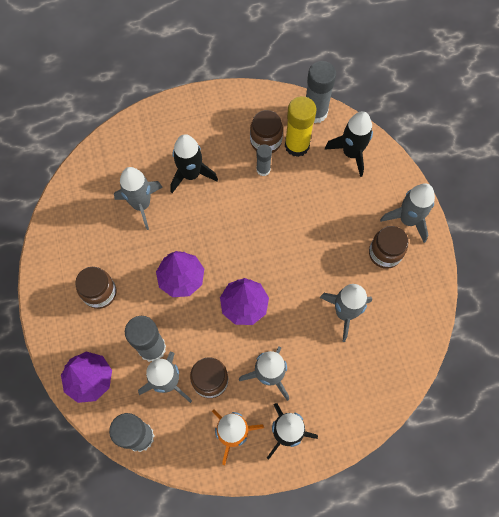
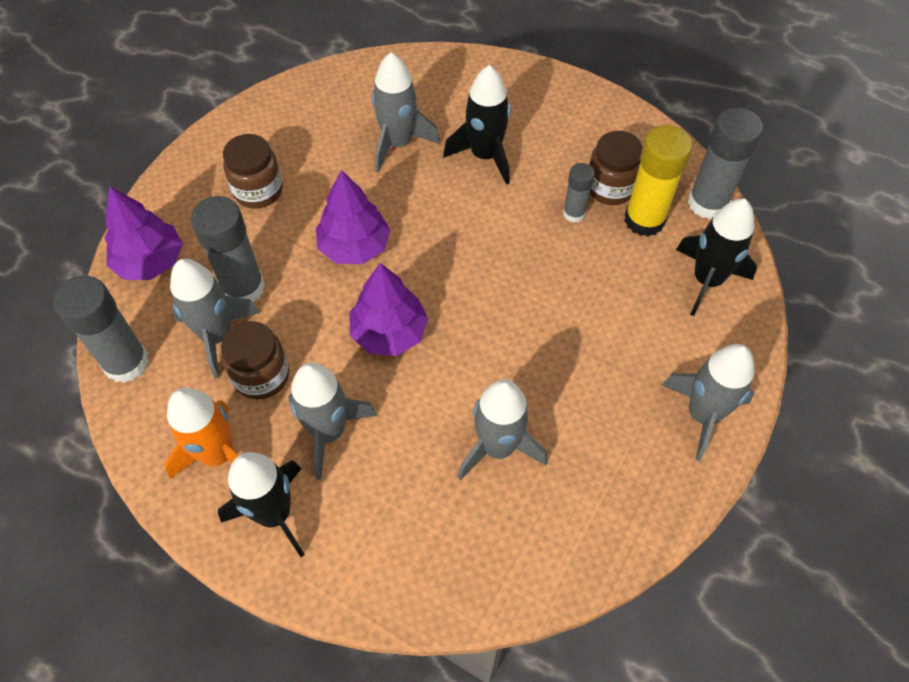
camera: 45 degrees right, 10 degrees down
brown jar [369,226,408,269] -> none

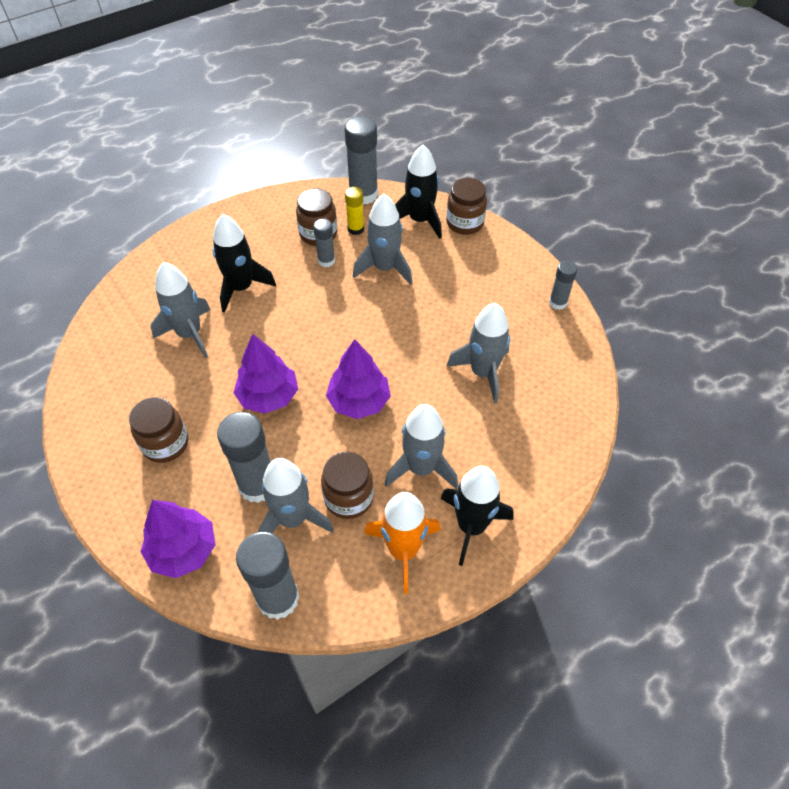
camera: 65 degrees left, 5 degrees down
yellow glue stick [624,125,692,236] -> yellow glue stick [345,187,364,235], size x0.56
grey rocket [662,344,755,461] -> grey rocket moved to [353,194,412,285]
none -> brown jar [446,178,487,235]
none -> grey glue stick [549,261,578,310]

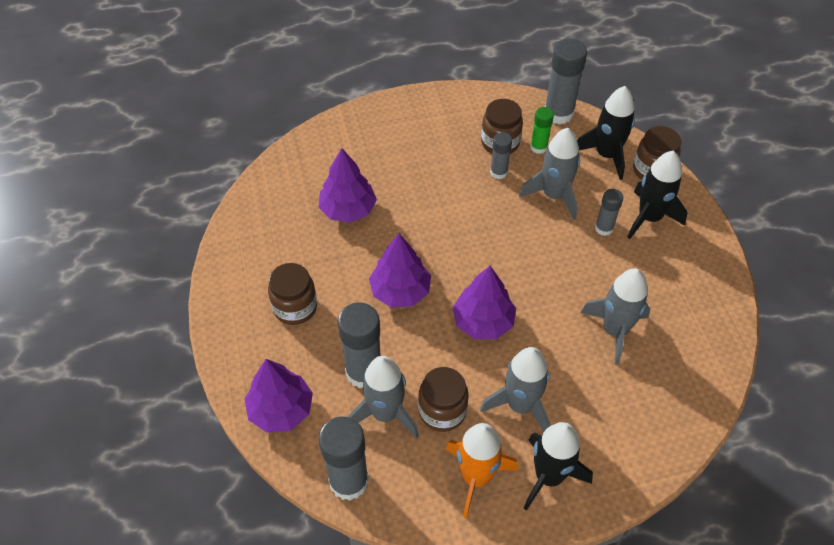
camera: 20 degrees right, 0 degrees up
grey rocket [151,262,211,358] -> purple tree [319,148,377,223]
black rocket [213,214,276,313] -> black rocket moved to [627,151,687,239]
yellow glue stick [345,187,364,235] -> green glue stick [530,107,554,154]
grey glue stick [549,261,578,310] -> grey glue stick moved to [595,189,623,236]

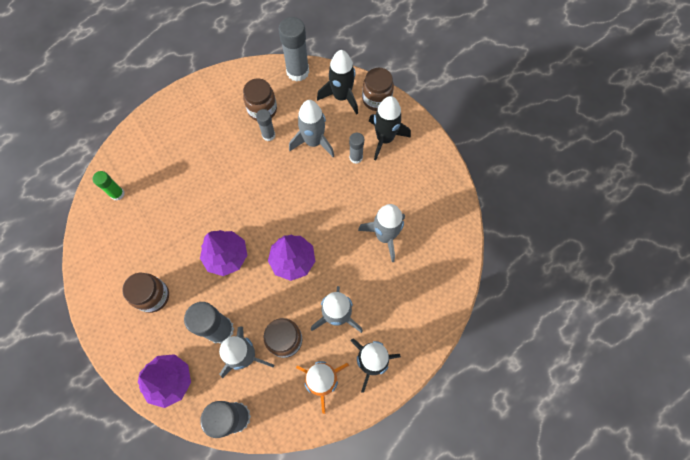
camera: 20 degrees left, 15 degrees up
purple tree [319,148,377,223] -> none
green glue stick [530,107,554,154] -> green glue stick moved to [92,171,124,201]

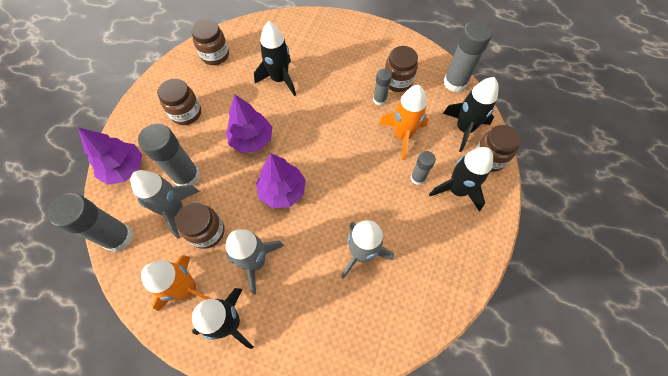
camera: 55 degrees right, 5 degrees down
green glue stick [92,171,124,201] -> none
grey rocket [289,100,334,157] -> orange rocket [379,85,428,160]
none -> brown jar [191,19,229,65]
none -> black rocket [254,21,296,96]

